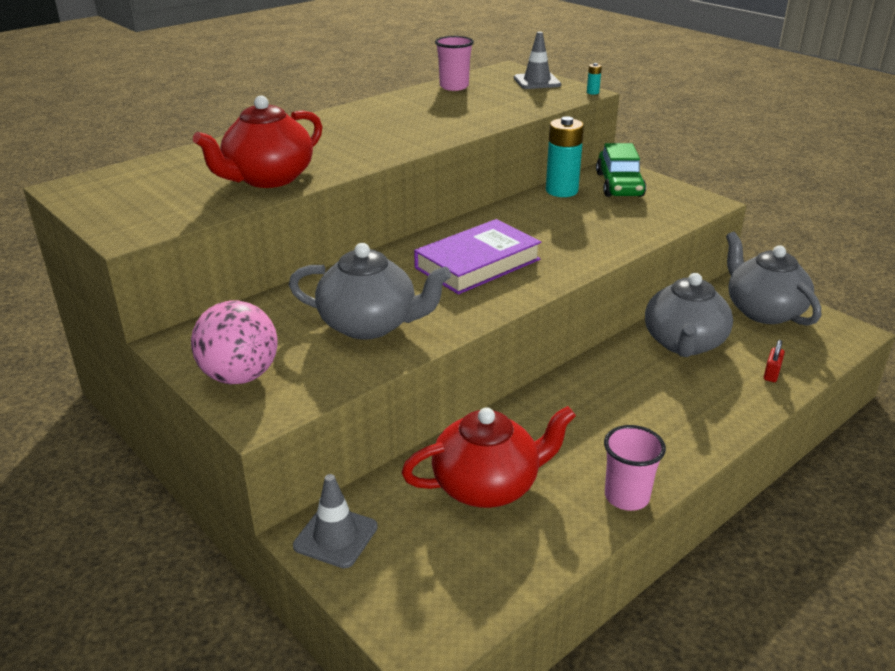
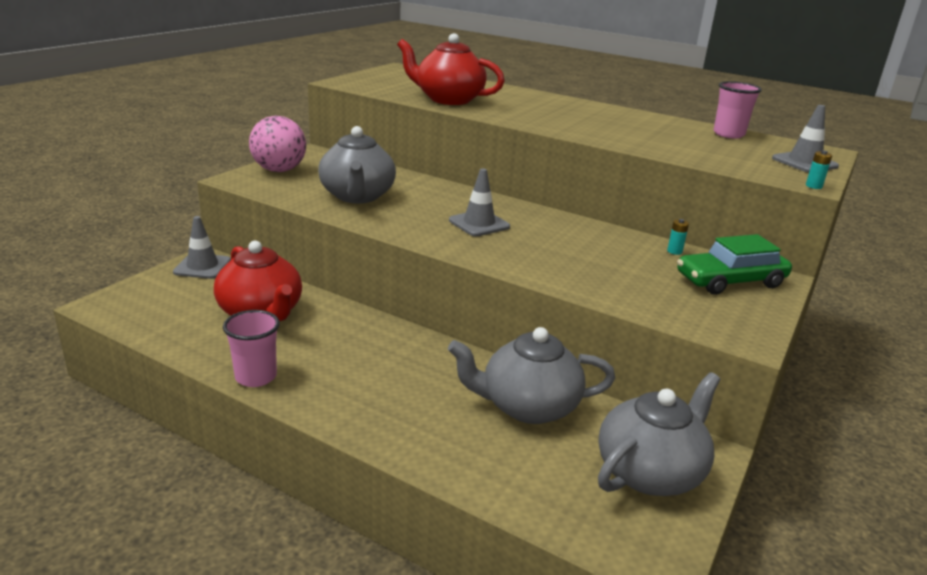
camera: 70 degrees right, 5 degrees down
purple book [414,219,542,294] -> grey traffic cone [449,169,510,236]
turquoise battery [546,116,584,197] -> turquoise battery [667,219,689,255], size x0.41
red padlock [764,340,785,382] -> none

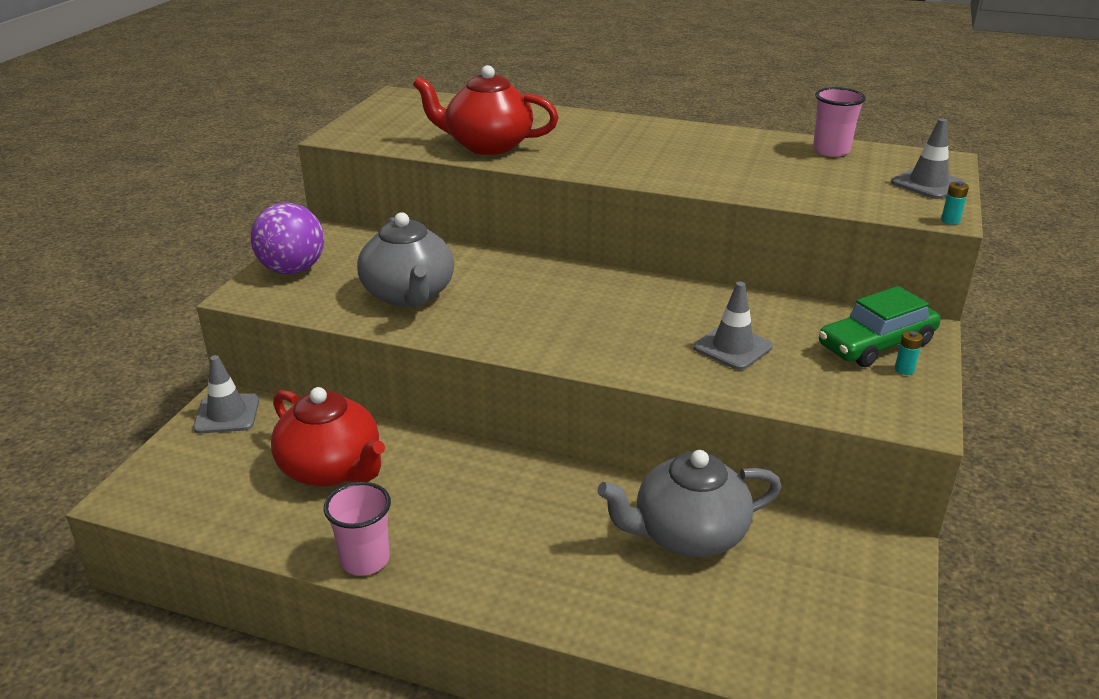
camera: 10 degrees left, 5 degrees up
pink ball [249,116,306,172] -> purple ball [251,203,324,274]
grey traffic cone [449,169,510,236] -> grey traffic cone moved to [693,282,773,370]
grey teapot [598,372,721,496] -> none
turquoise battery [667,219,689,255] -> turquoise battery moved to [895,331,923,375]

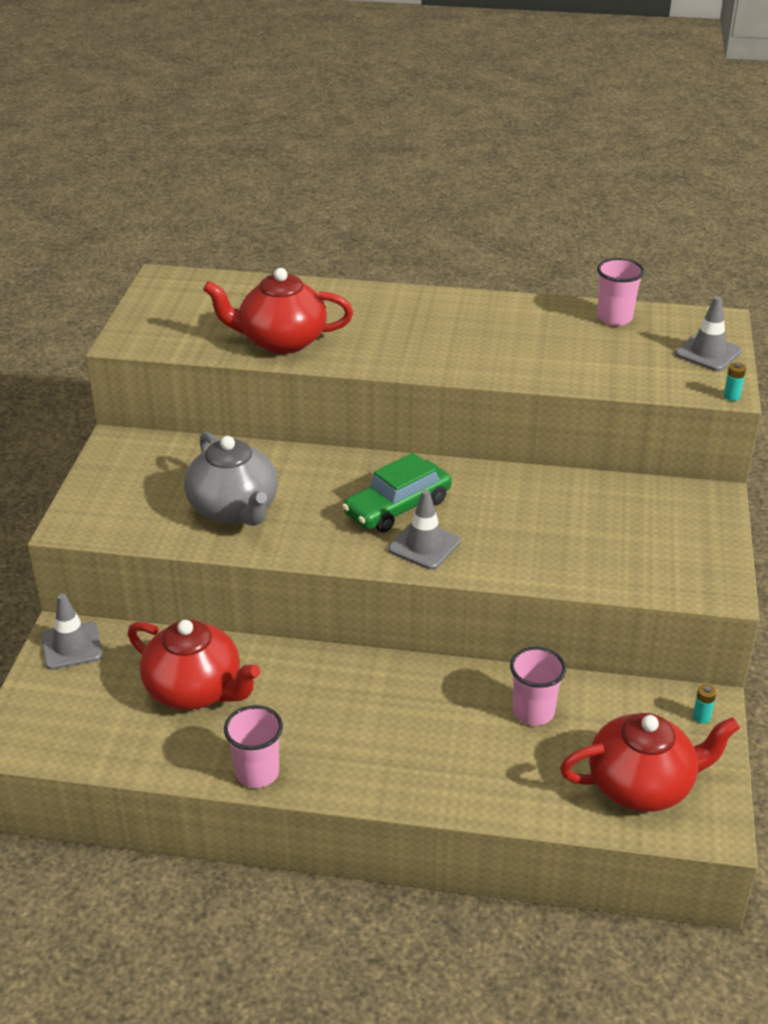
camera: 10 degrees left, 5 degrees up
purple ball [251,203,324,274] -> none
grey teapot [597,450,781,557] -> pink cup [510,647,566,726]
grey traffic cone [693,282,773,370] -> grey traffic cone moved to [388,490,460,569]
green car [819,286,941,367] -> green car moved to [342,453,452,532]
turquoise battery [895,331,923,375] -> turquoise battery moved to [693,684,717,724]
none -> red teapot [560,713,740,812]

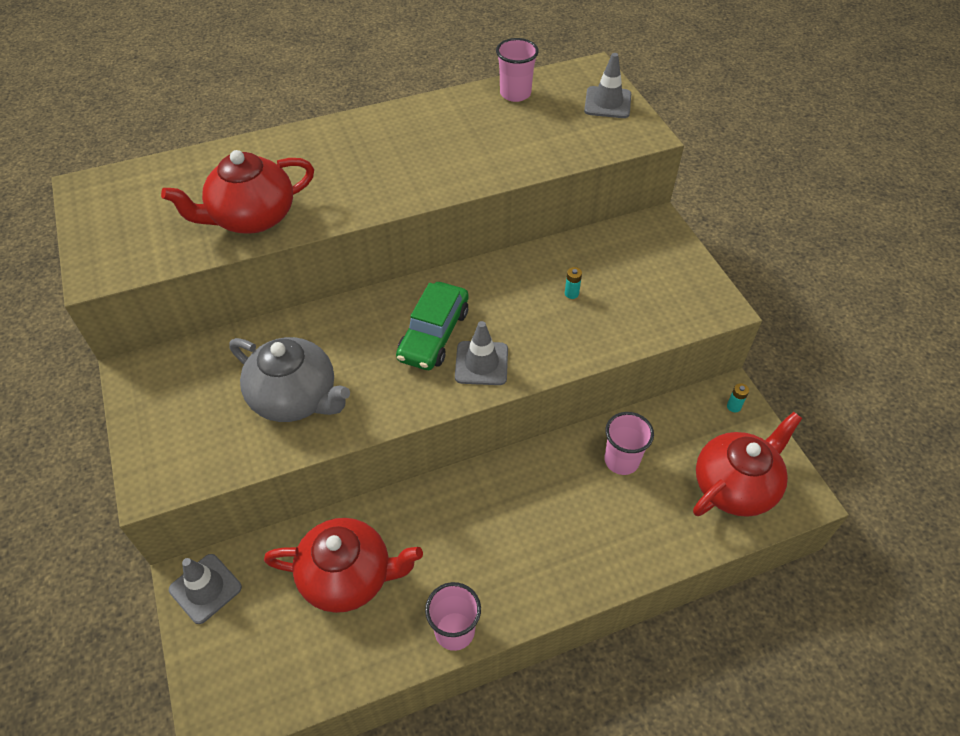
camera: 30 degrees left, 15 degrees up
turquoise battery [724,362,746,401] -> turquoise battery moved to [565,267,582,299]

